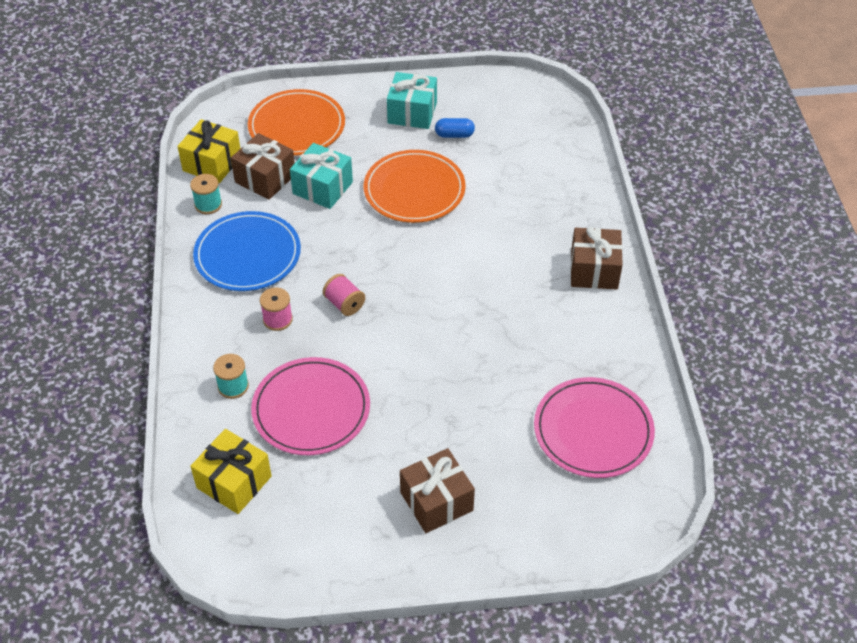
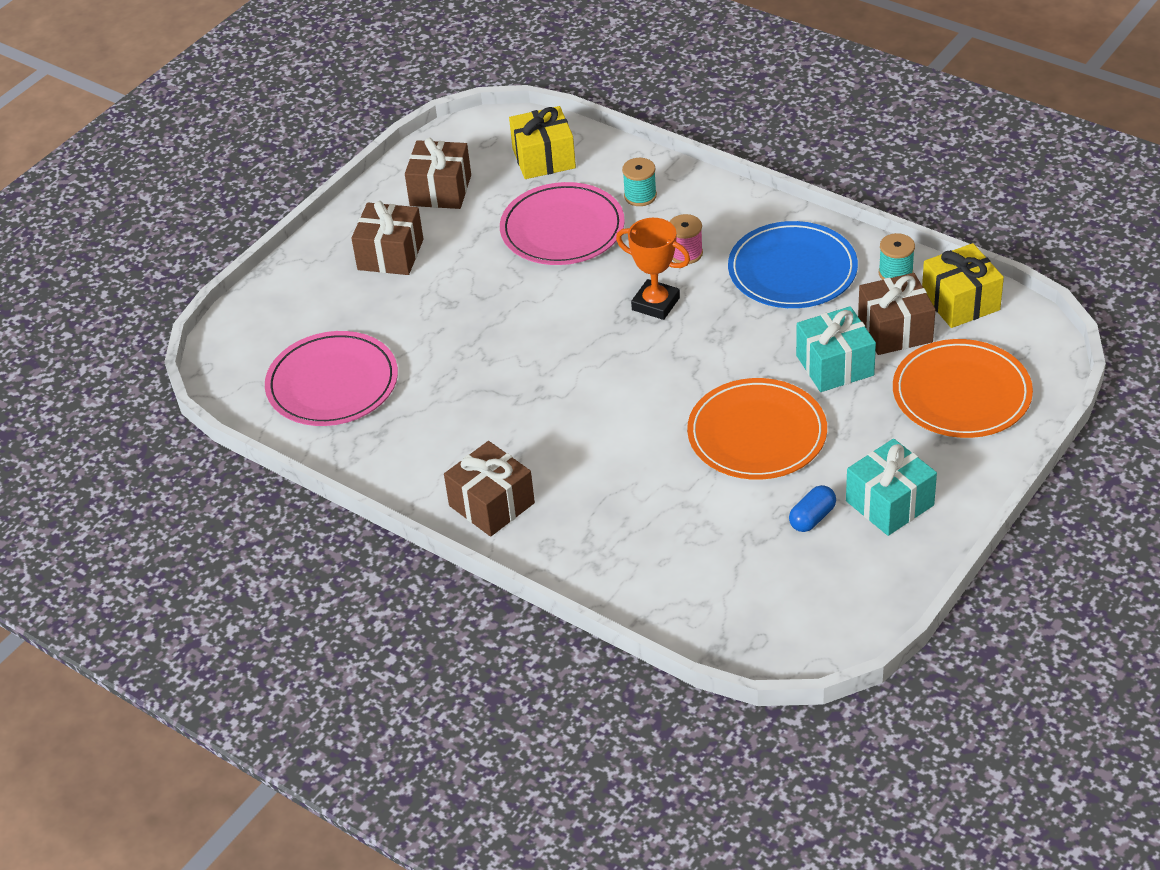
camera: 135 degrees right, 5 degrees down
pink spool [323,274,365,316] -> orange trophy [616,218,690,320]
none -> brown gift [405,138,471,209]

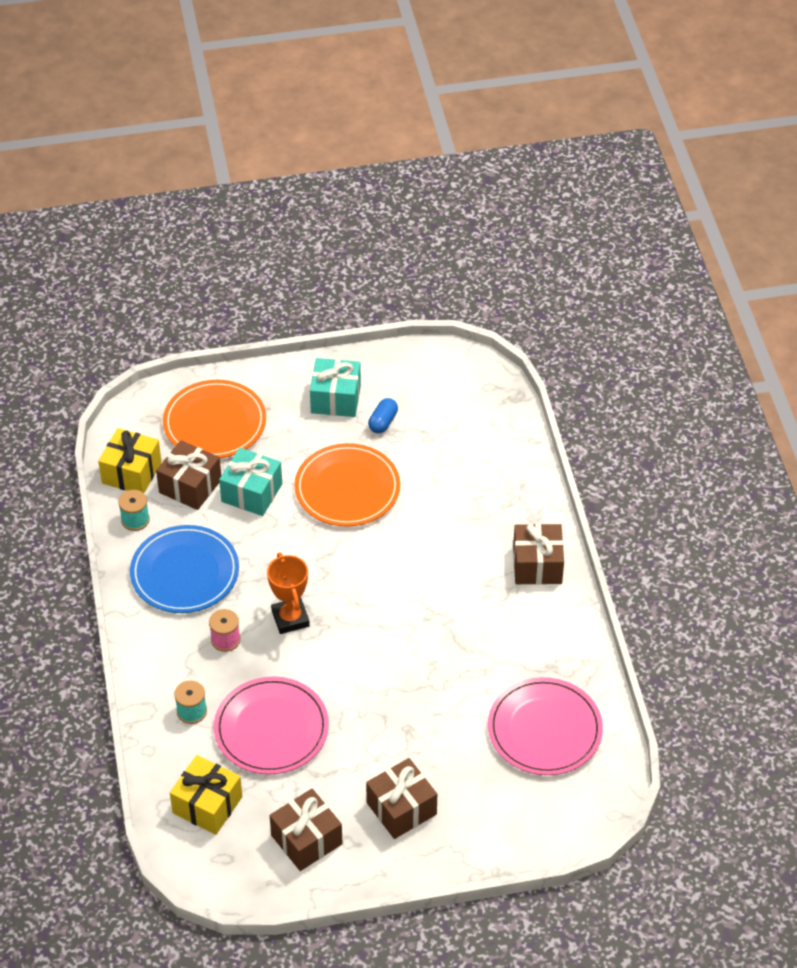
camera: 140 degrees left, 5 degrees up
blue capsule [789,485,836,532] -> blue capsule turned 60 degrees counterclockwise [368,398,398,433]

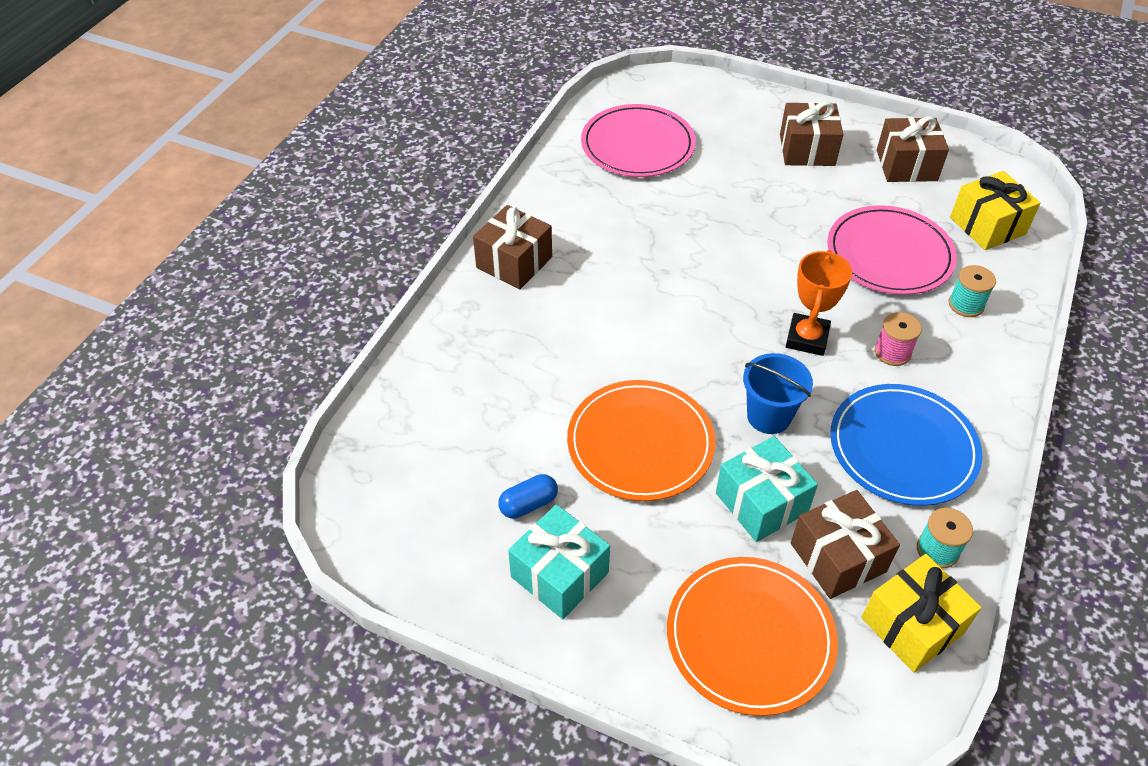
camera: 145 degrees left, 0 degrees up
none -> blue bucket [743,353,813,434]

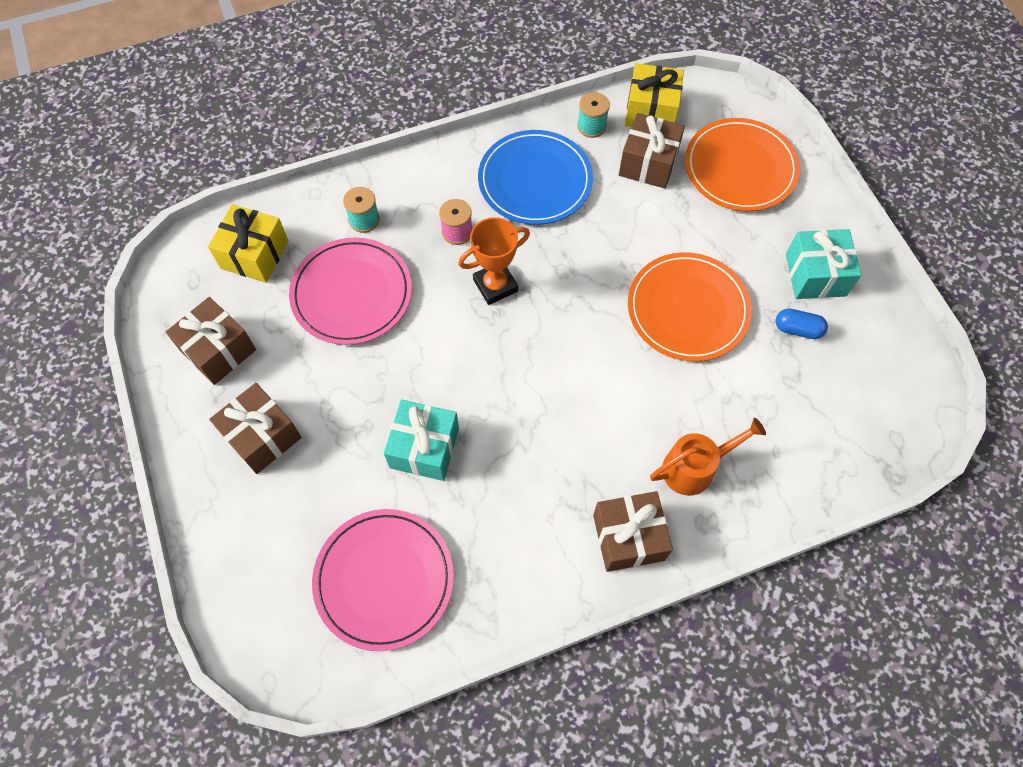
camera: 135 degrees left, 15 degrees up
turquoise gift [716,436,818,542] -> turquoise gift moved to [384,400,459,481]
blue bucket [743,353,813,434] -> none
none -> orange watering can [650,418,766,496]

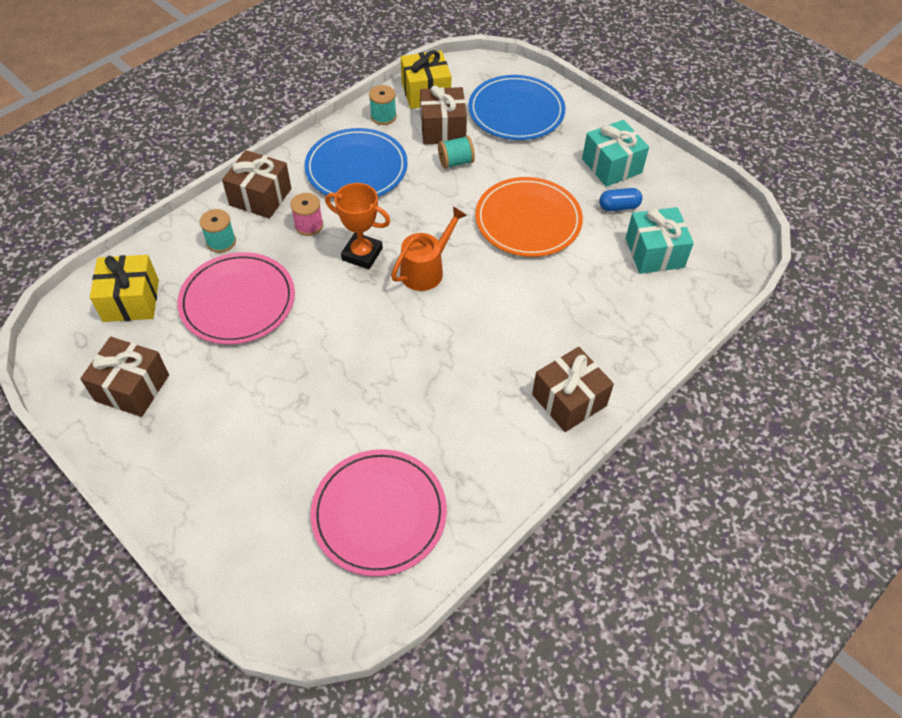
camera: 25 degrees left, 10 degrees down
brown gift [209,383,302,474] -> brown gift moved to [222,150,291,219]
turquoise gift [384,400,459,481] -> turquoise gift moved to [626,207,694,274]
orange trophy [458,217,530,305] -> orange trophy turned 75 degrees clockwise [325,183,391,269]
orange watering can [650,418,766,496] -> orange watering can moved to [391,207,467,291]
orange plate [685,118,800,211] -> blue plate [468,75,565,140]
none -> turquoise spool [438,136,475,169]

